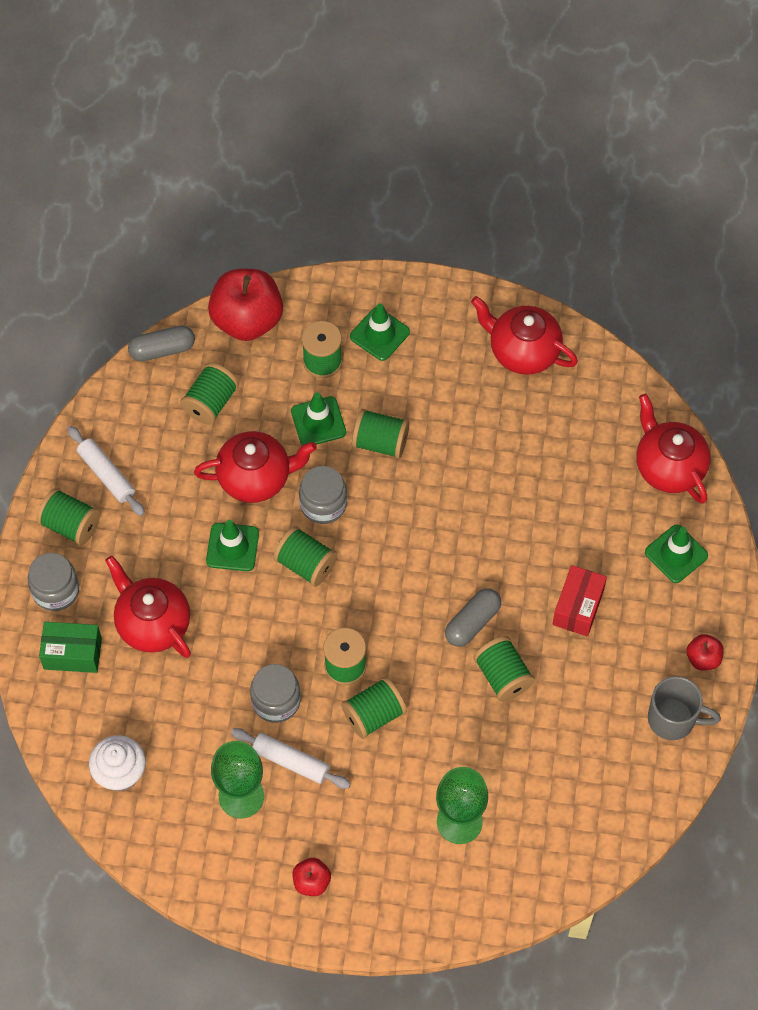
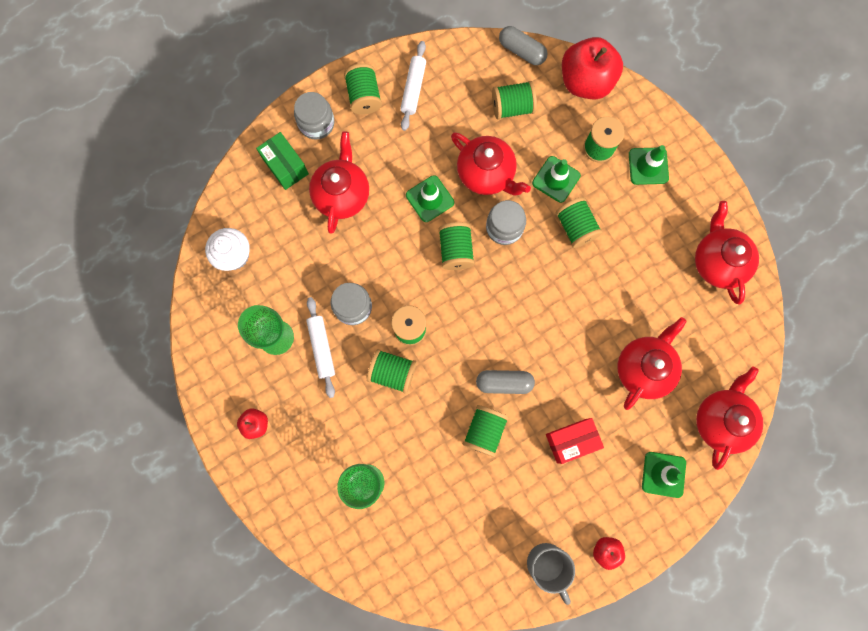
camera: 50 degrees right, 15 degrees up
none -> red teapot [617,317,687,410]

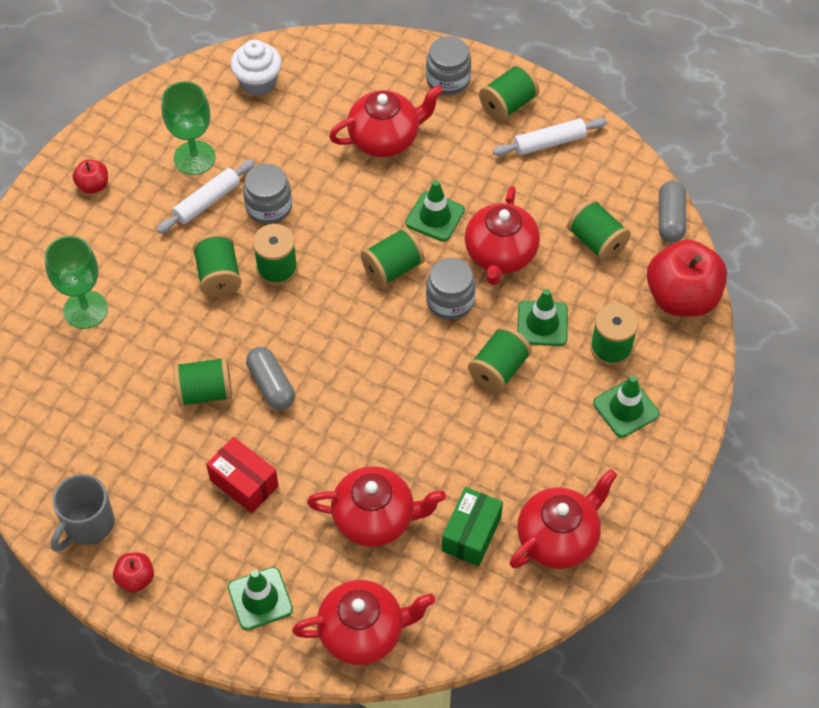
camera: 60 degrees right, 20 degrees down
green box [256,132,309,190] -> green box moved to [442,487,503,566]

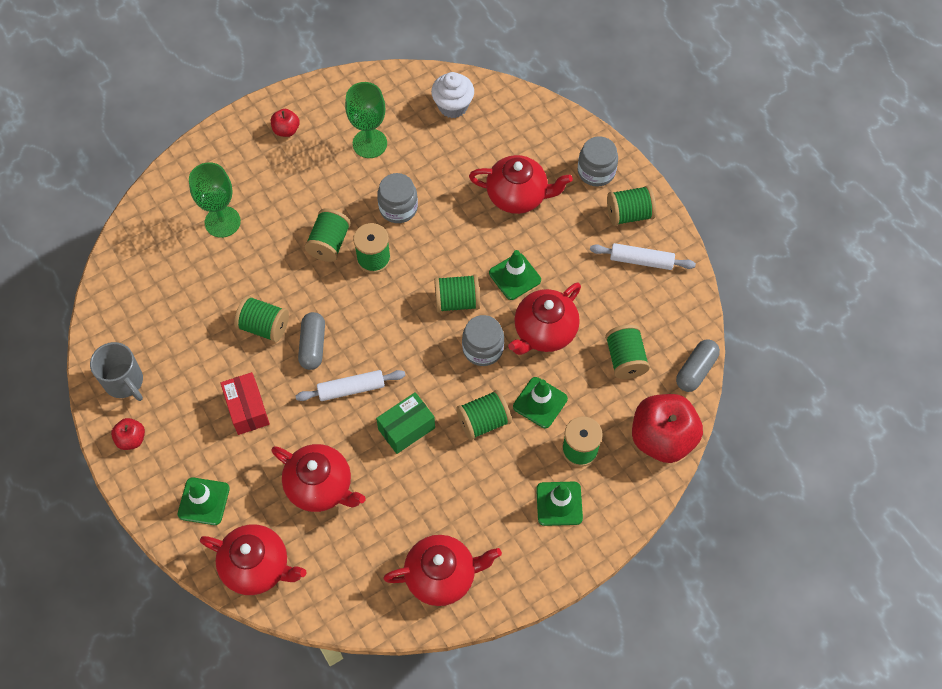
camera: 30 degrees right, 5 degrees up
grey mug [51,474,114,552] -> grey mug turned 105 degrees counterclockwise [90,342,143,401]
white rolling pin [157,160,255,233] -> white rolling pin moved to [296,370,406,401]
green box [442,487,503,566] -> green box moved to [376,392,435,454]

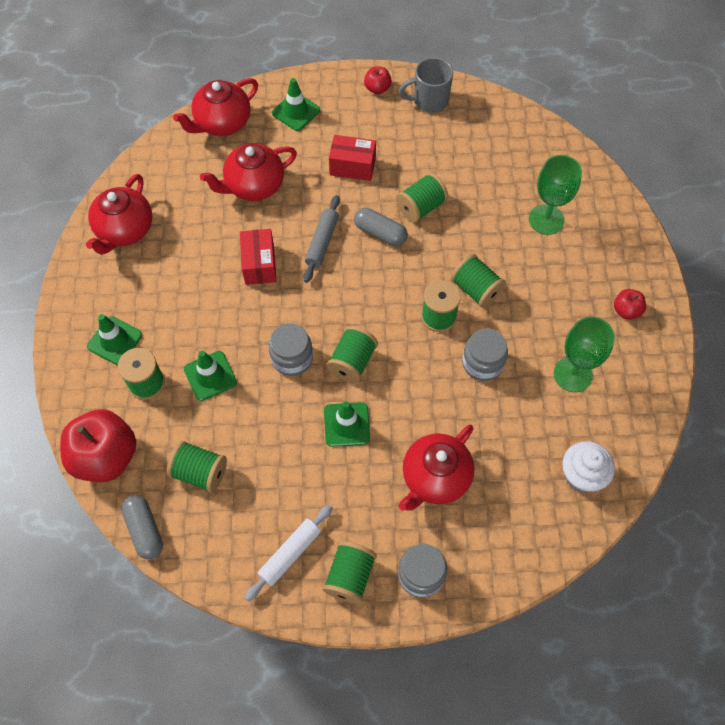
camera: 120 degrees right, 0 degrees up
white rolling pin [296,370,406,401] -> grey rolling pin [303,195,340,283]
green box [376,392,435,454] -> red box [240,229,277,285]
green spool [456,390,512,440] -> none
red teapot [508,283,581,355] -> none

